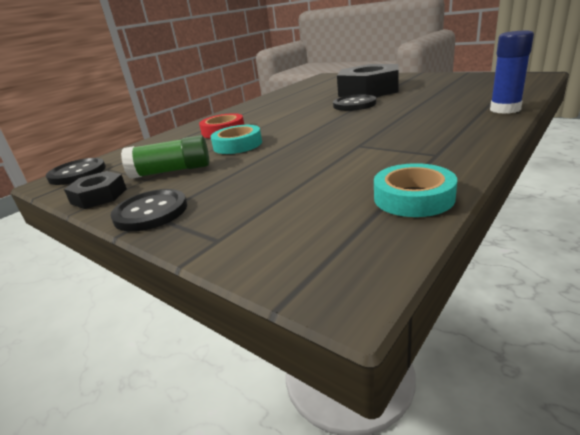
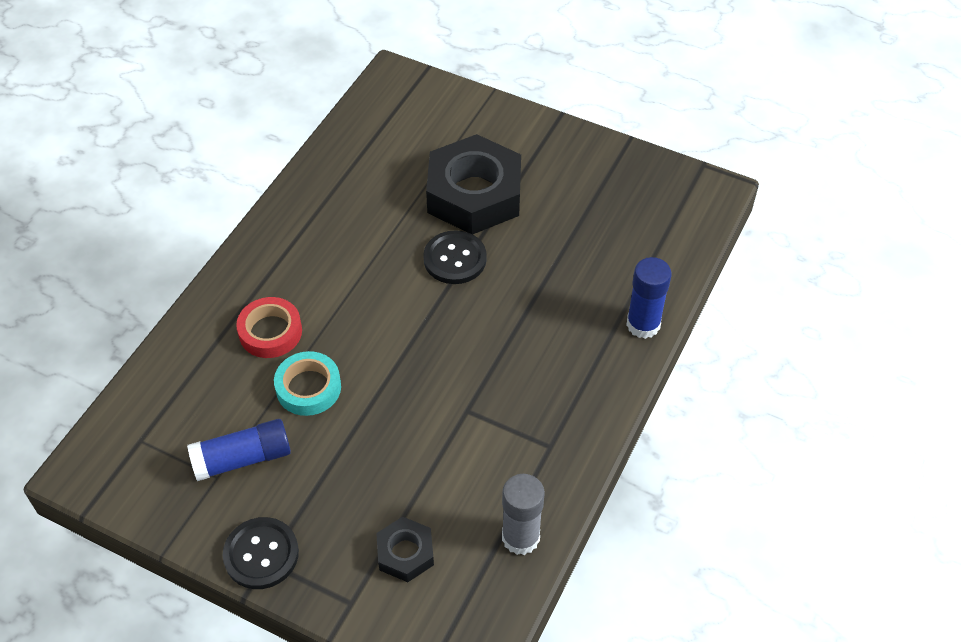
camera: 15 degrees left, 25 degrees up
black button [46,158,106,185] -> none
black nut [64,171,127,209] -> black nut moved to [376,517,434,582]
green glue stick [121,135,209,179] -> blue glue stick [187,419,291,481]
turquoise tape [374,163,457,217] -> grey glue stick [502,474,545,555]

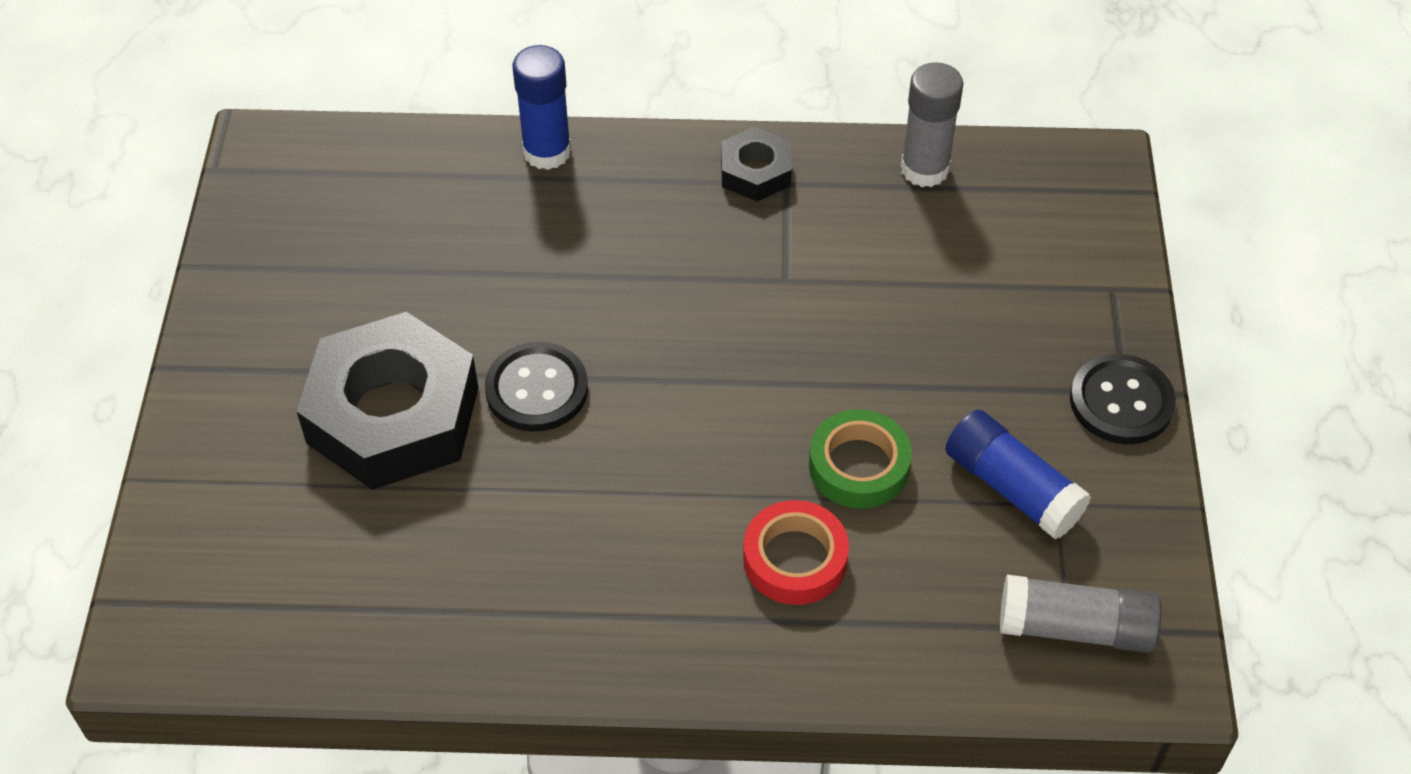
camera: 115 degrees left, 0 degrees up
turquoise tape [274,351,341,416] -> green tape [809,409,912,509]
black nut [376,517,434,582] -> black nut moved to [721,127,792,201]
none -> grey glue stick [1000,575,1161,653]

